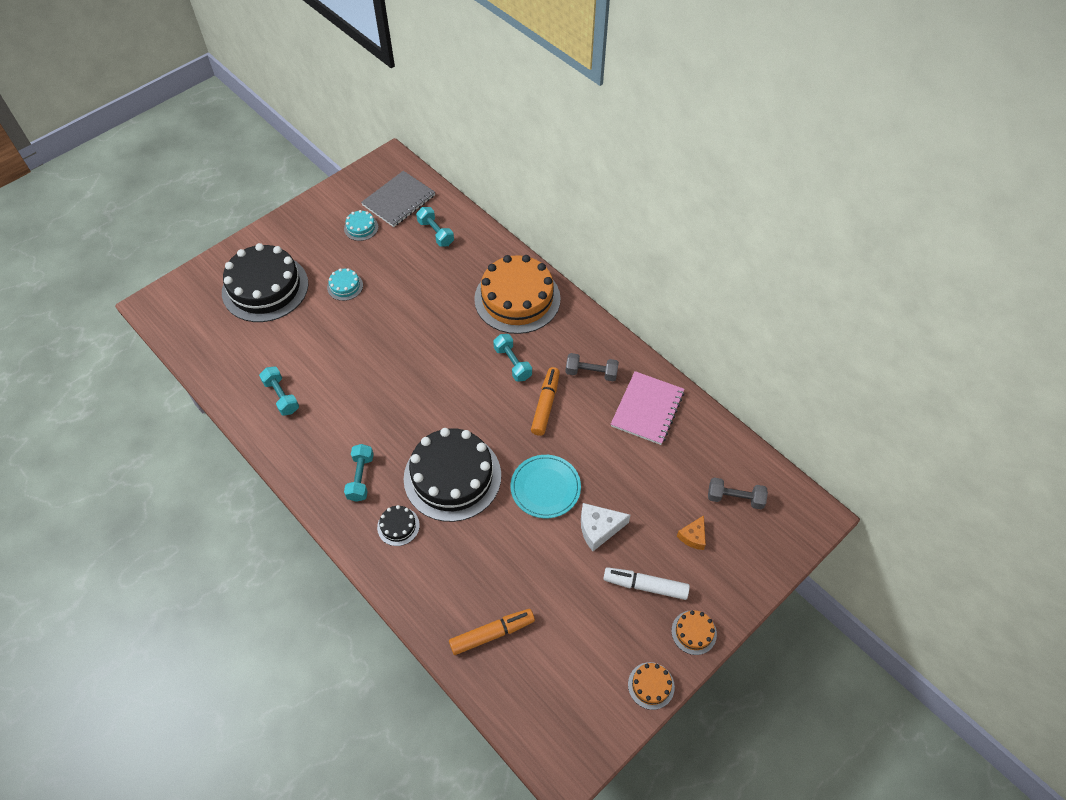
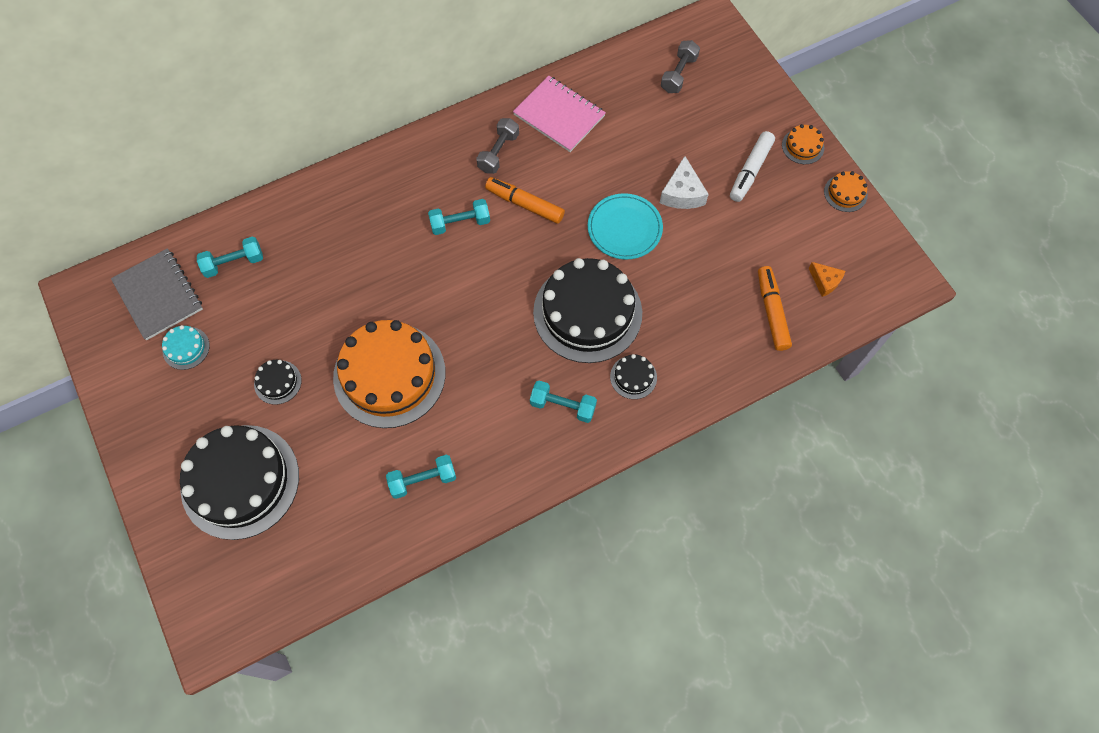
camera: 75 degrees left, 10 degrees up
turquoise cake [327,268,363,301] -> black cake [254,360,302,405]
orange cake [474,255,561,334] -> orange cake moved to [333,320,446,428]
orange cheese [677,515,706,550] -> orange cheese moved to [809,262,845,297]

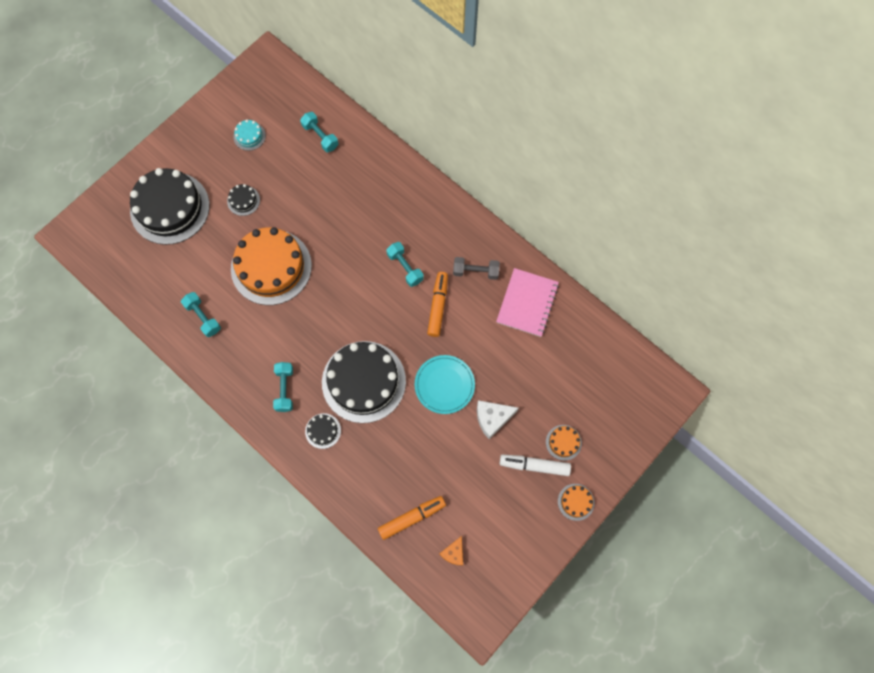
camera: 70 degrees right, 5 degrees up
grey notebook [111,248,203,340] -> none
grey dumbbell [661,40,700,93] -> none
orange cake [824,171,868,212] -> orange cake moved to [546,425,582,461]

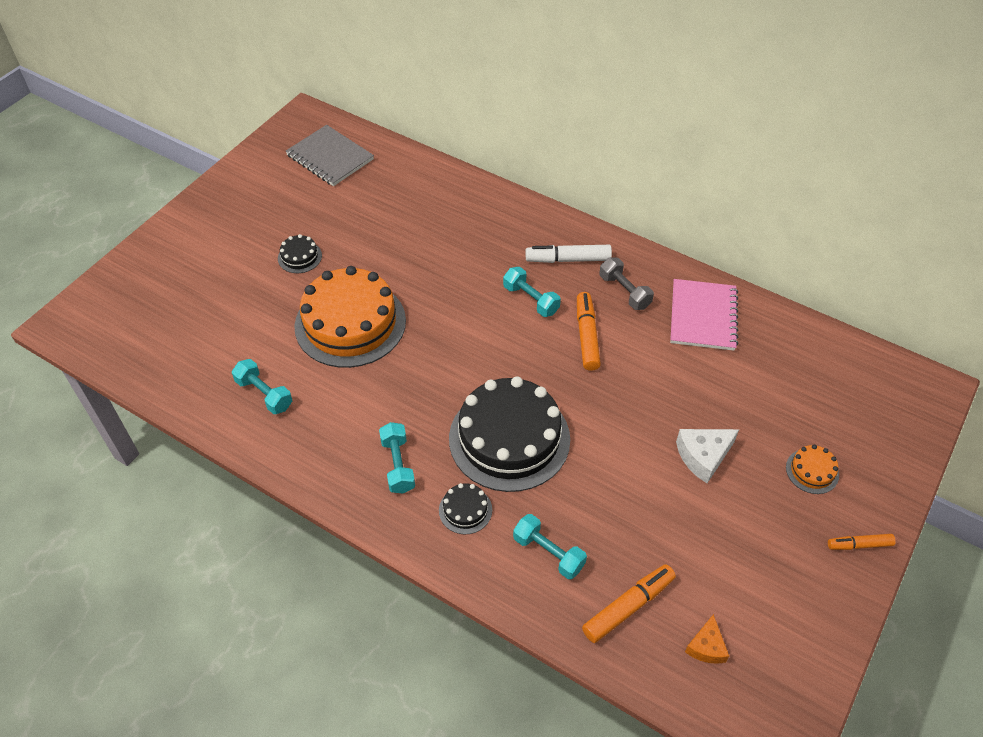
camera: 10 degrees left, 20 degrees down
black cake [130,168,210,245] -> none
turquoise cake [233,119,266,151] -> none
turquoise dumbbell [300,112,339,152] -> turquoise dumbbell moved to [513,514,587,579]
turquoise plate [415,355,475,414] -> none
grey dumbbell [453,257,500,280] -> grey dumbbell turned 60 degrees clockwise [599,258,654,310]
white marker [500,454,571,476] -> white marker moved to [526,245,612,263]
orange cake [558,484,595,521] -> orange marker [828,534,896,550]
none -> grey notebook [286,125,374,186]

